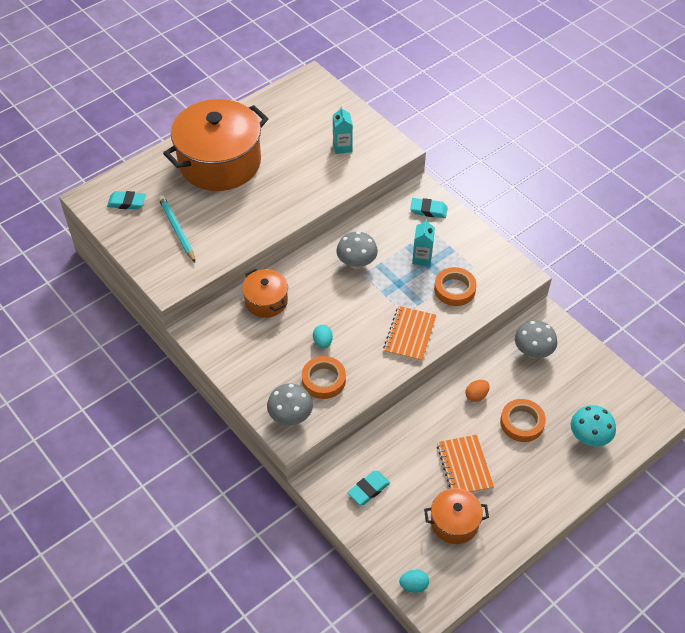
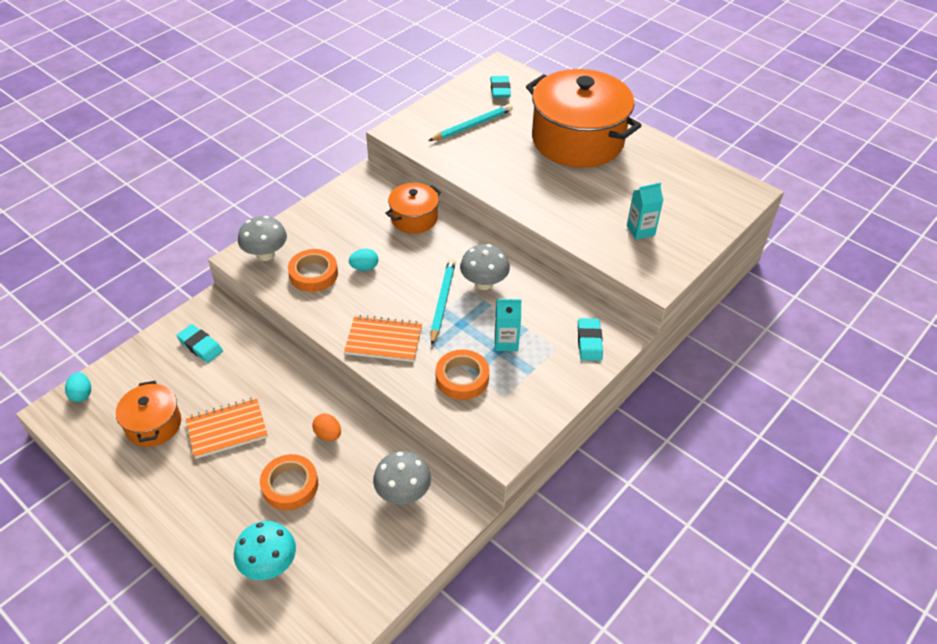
camera: 80 degrees right, 5 degrees down
none -> turquoise pencil [431,259,456,345]

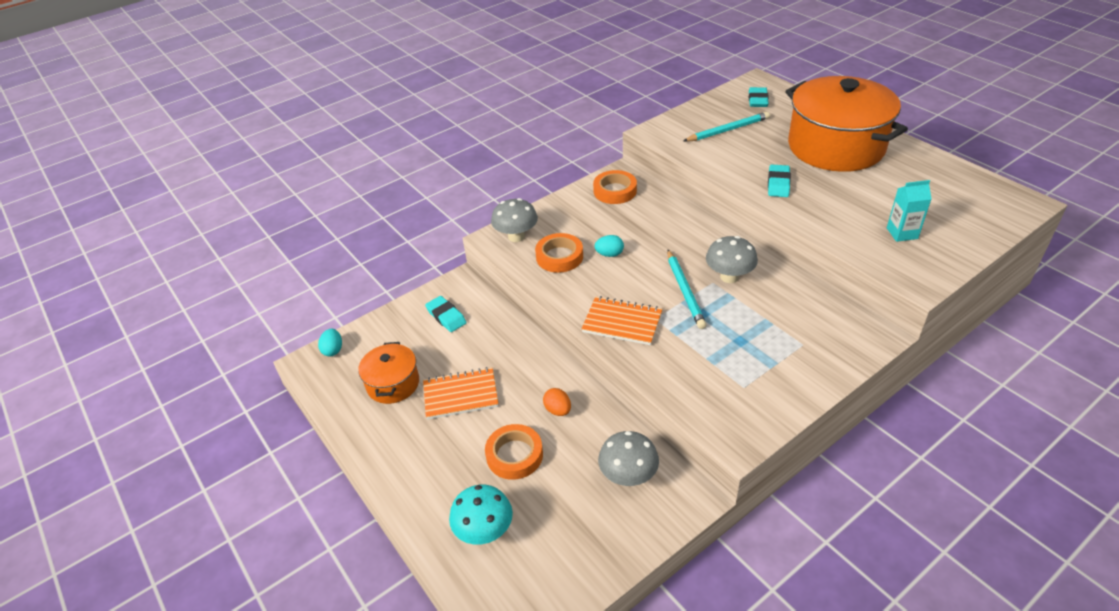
camera: 15 degrees right, 5 degrees down
orange pot [385,183,441,234] -> none
turquoise pencil [431,259,456,345] -> turquoise pencil turned 150 degrees clockwise [667,250,707,329]
orange tape [435,349,489,400] -> orange tape moved to [593,170,637,204]
turquoise carton [495,299,522,351] -> none
turquoise eraser [578,318,603,361] -> turquoise eraser moved to [768,164,791,197]

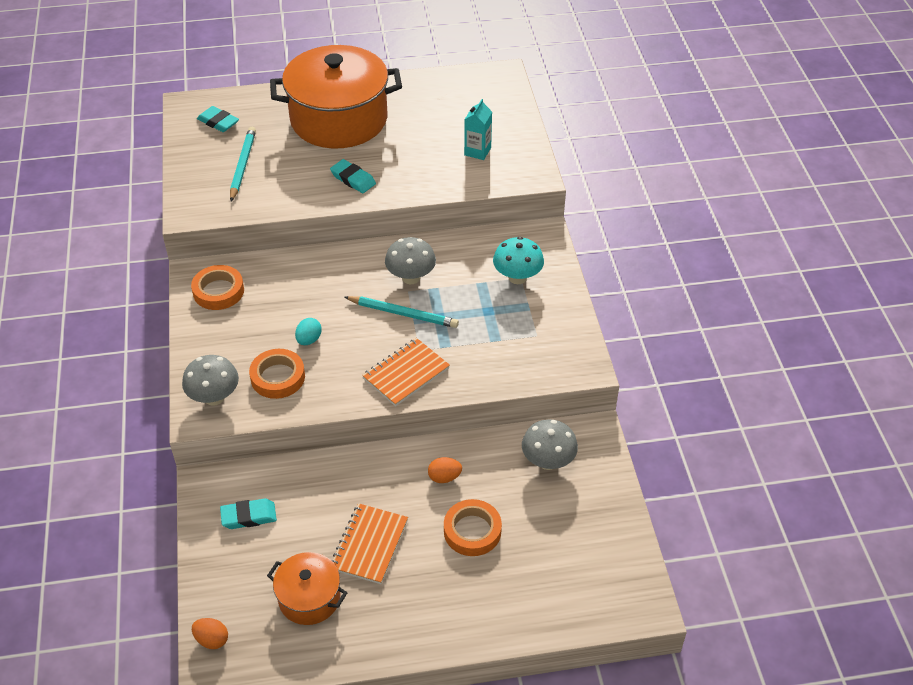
camera: 65 degrees left, 5 degrees up
turquoise egg [318,329,342,356] -> orange egg [192,618,228,649]
turquoise mushroom [449,485,513,545] -> turquoise mushroom moved to [493,237,544,284]

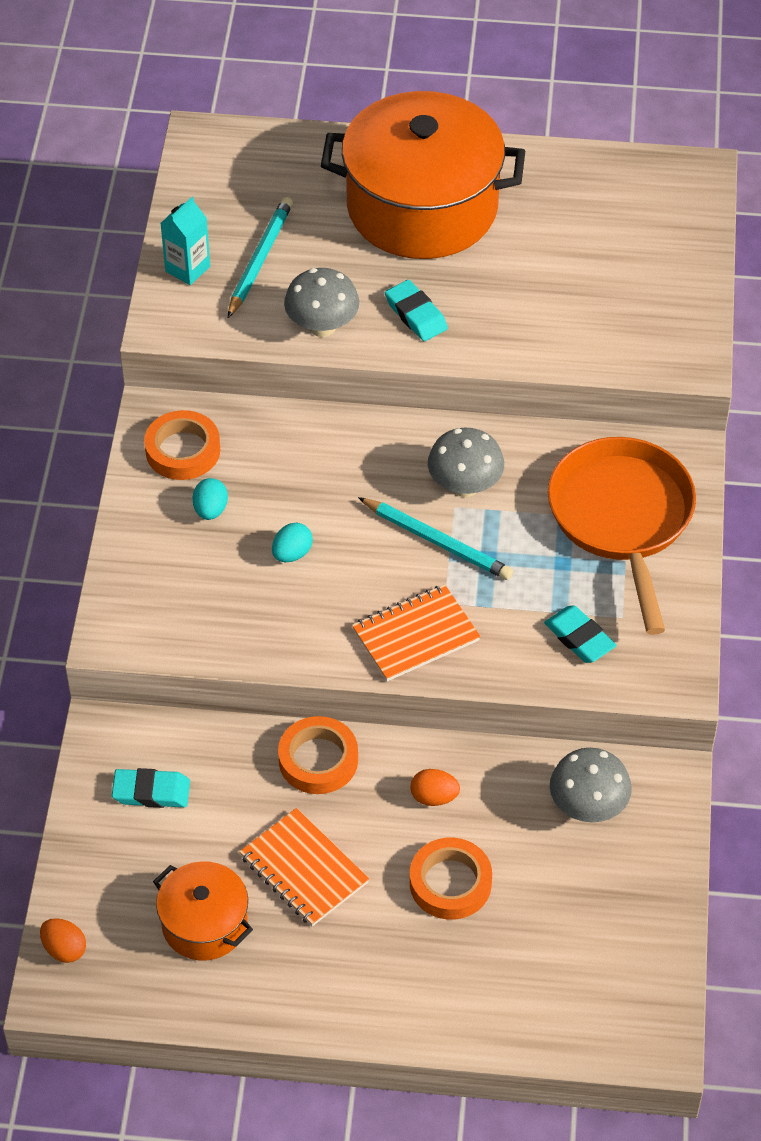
camera: 15 degrees right, 5 degrees up
grey mushroom [182,355,239,406] -> grey mushroom moved to [284,268,359,337]
turquoise eraser [197,106,239,132] -> turquoise eraser moved to [544,605,616,663]
orange tape [249,349,305,399] -> orange tape moved to [278,716,358,794]
orange notebook [331,503,408,584] -> orange notebook turned 75 degrees counterclockwise [239,808,369,927]
turquoise carton [464,99,492,160] -> turquoise carton moved to [161,197,210,285]
turquoise mushroom [493,237,544,284] -> orange pan [548,437,696,635]
none -> turquoise egg [192,478,228,520]

